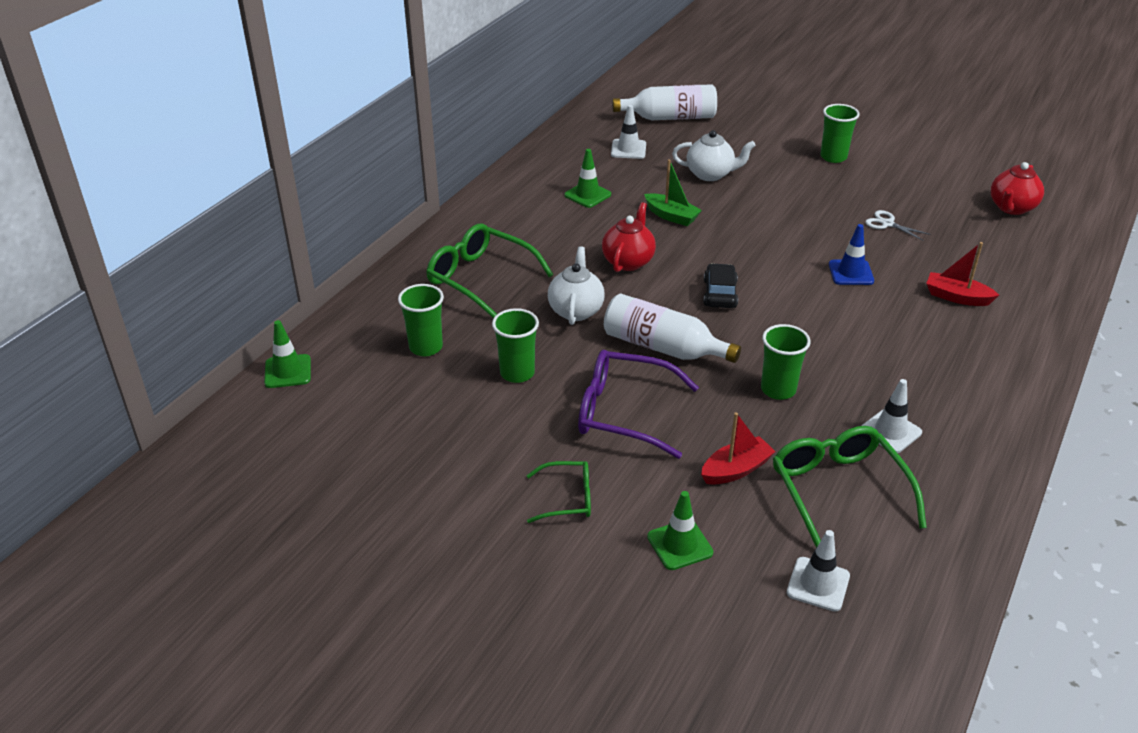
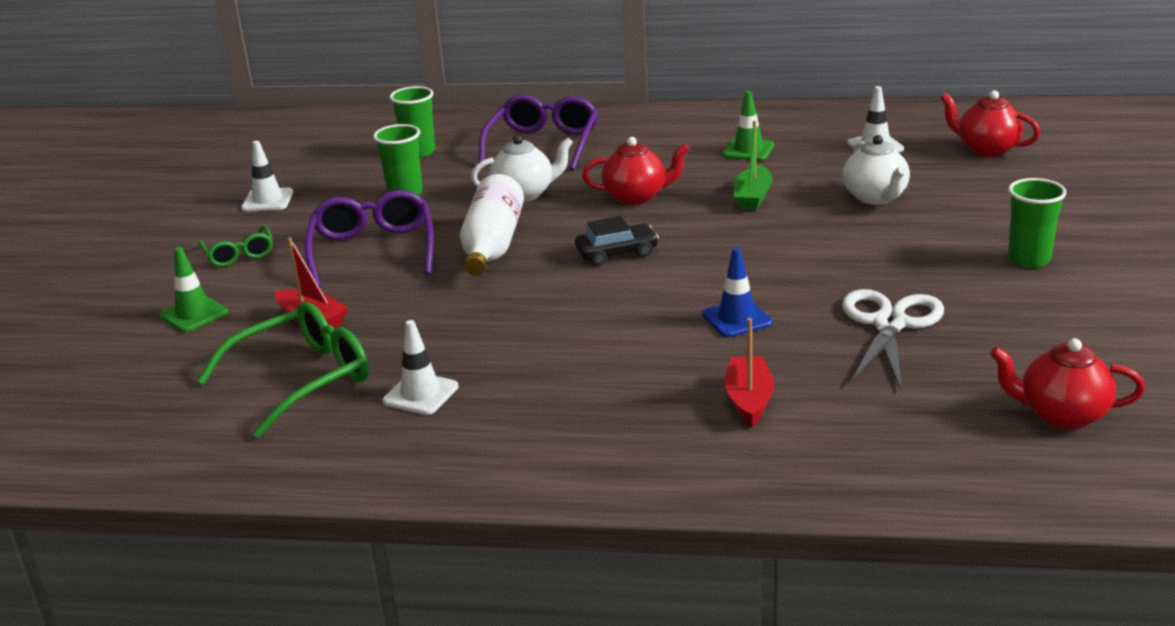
camera: 70 degrees right, 10 degrees down
green traffic cone [264,320,311,388] -> none
green glasses [426,224,553,318] -> purple glasses [479,94,598,170]
white bottle [612,84,717,120] -> red teapot [940,90,1041,157]
green cup [761,324,811,400] -> none
white traffic cone [787,530,850,612] -> white traffic cone moved to [241,141,293,212]
white scissors [865,210,931,241] -> white scissors [842,289,944,391], size x1.91

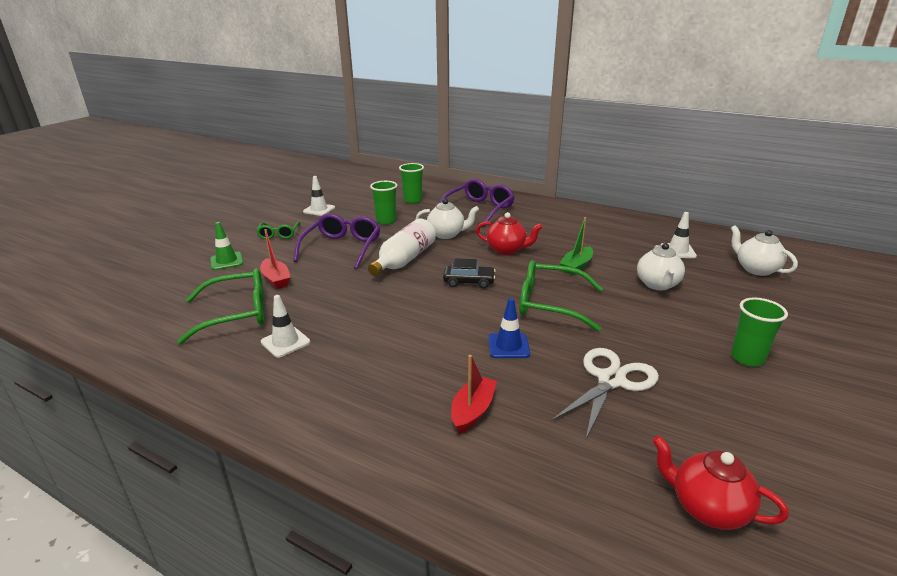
camera: 20 degrees right, 0 degrees up
green traffic cone [723,91,774,161] -> none
red teapot [940,90,1041,157] -> white teapot [731,225,798,276]
none -> green glasses [519,260,603,332]

